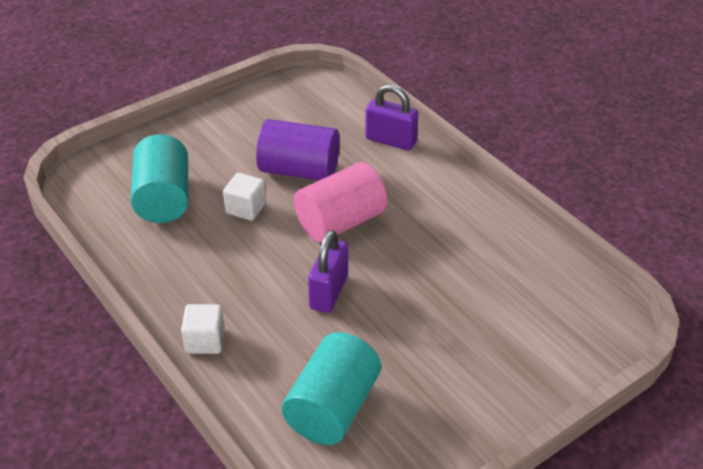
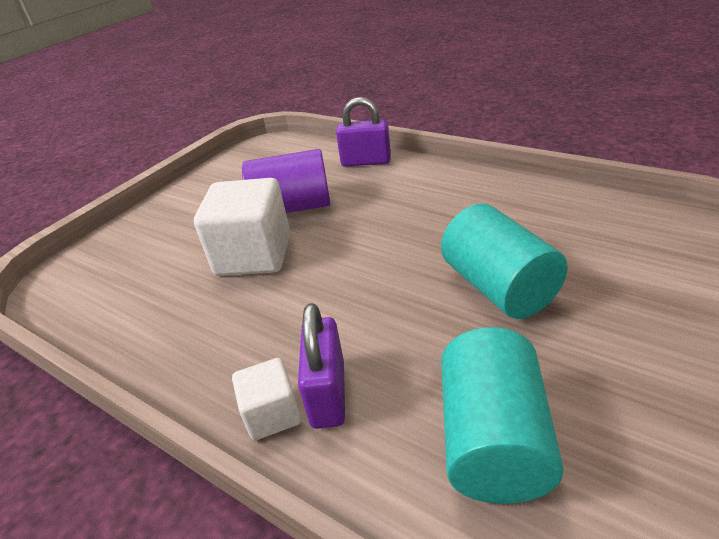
camera: 15 degrees left, 5 degrees down
turquoise cylinder [131,134,188,223] -> turquoise cylinder moved to [441,204,568,319]
white cube [223,173,266,221] -> white cube [194,178,290,276], size x1.90
pink cylinder [294,162,387,242] -> none
purple padlock [308,230,348,313] -> purple padlock moved to [298,303,345,429]

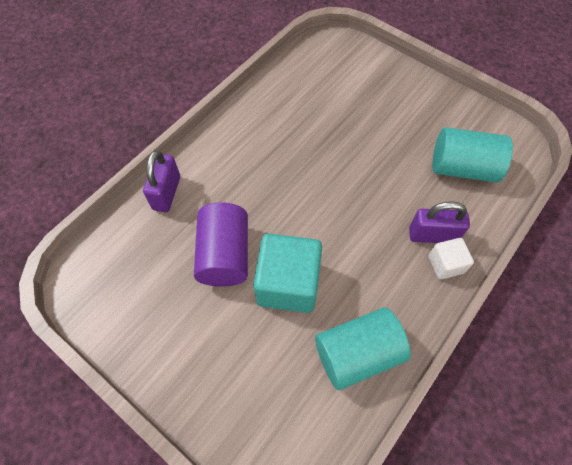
camera: 90 degrees left, 25 degrees up
white cube [194,178,290,276] -> turquoise cube [254,234,322,313]
turquoise cylinder [441,204,568,319] -> turquoise cylinder moved to [315,307,411,390]

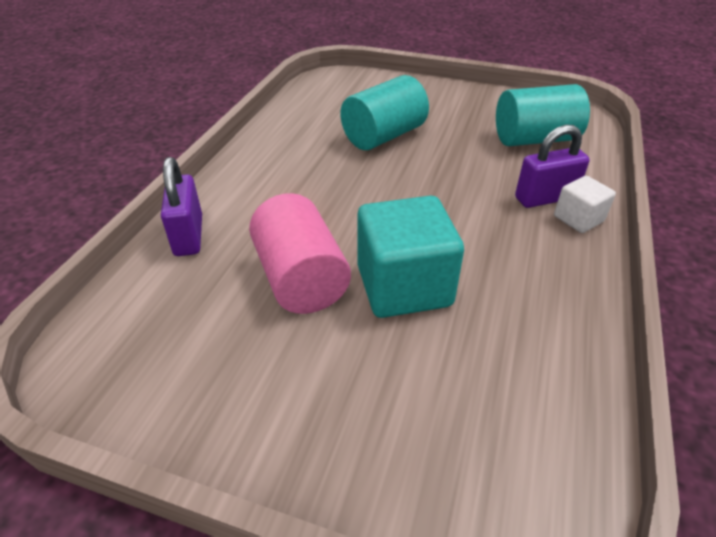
camera: 20 degrees left, 20 degrees down
purple cylinder [194,202,248,287] -> pink cylinder [249,193,351,314]
turquoise cylinder [315,307,411,390] -> turquoise cylinder moved to [340,75,429,150]

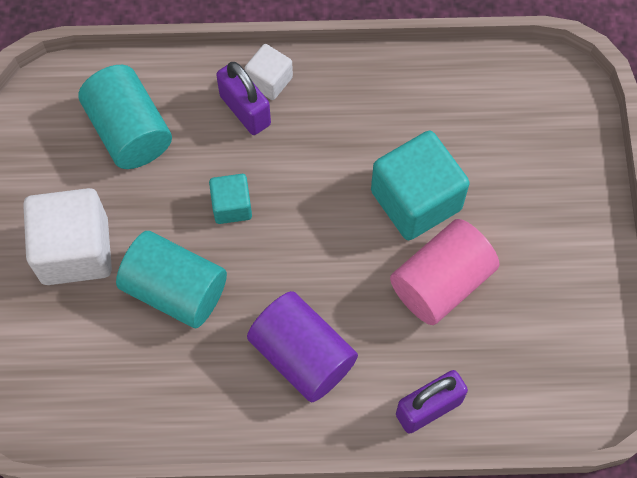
camera: 110 degrees left, 25 degrees up
none -> white cube [23,188,112,285]
none -> turquoise cube [209,174,252,224]
none -> purple cylinder [247,291,358,402]

